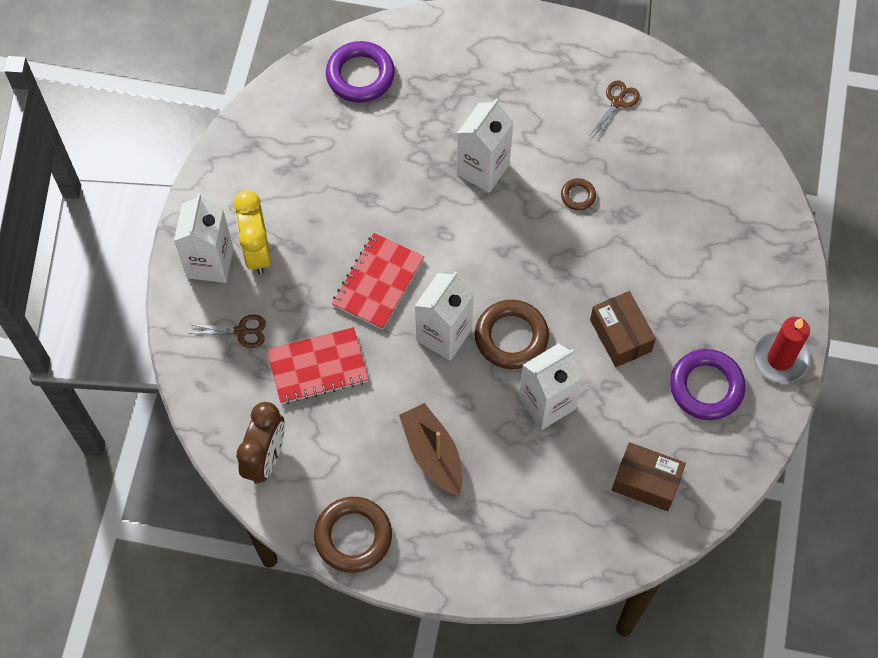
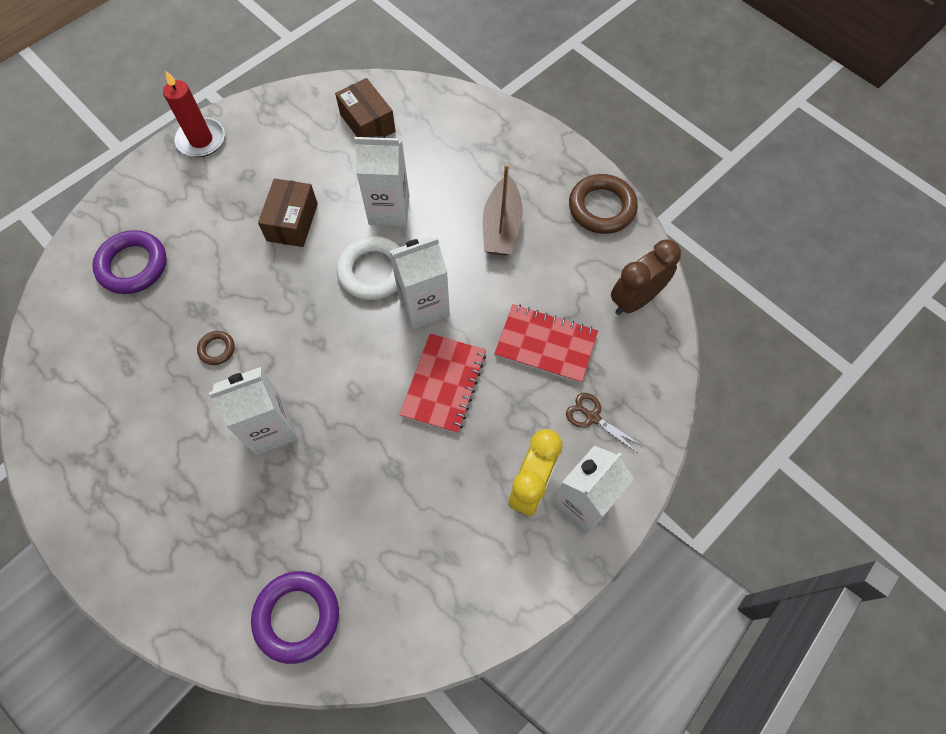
camera: 145 degrees left, 0 degrees up
red notebook [332,233,424,330] -> red notebook turned 45 degrees counterclockwise [399,334,486,434]
brown ring [475,300,549,369] -> white ring [337,236,400,300]
brown scissors [589,80,640,140] -> none
purple ring [670,349,745,420] -> purple ring moved to [92,230,167,294]

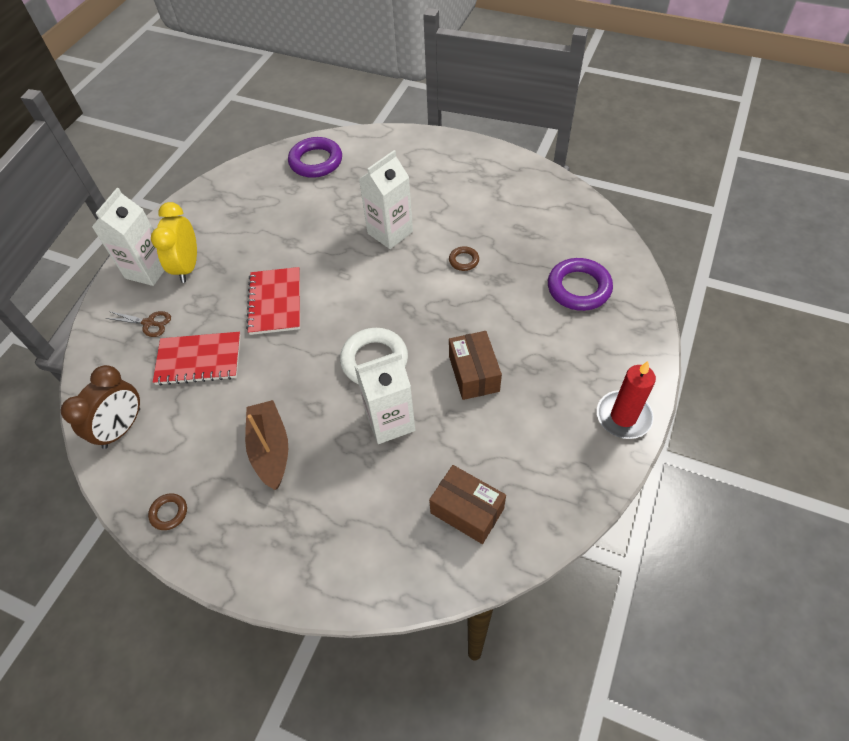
camera: 160 degrees right, 10 degrees down
white carton [389,237,450,329] -> none
brown ring [569,174,638,234] -> brown ring [148,493,187,530], size x0.49

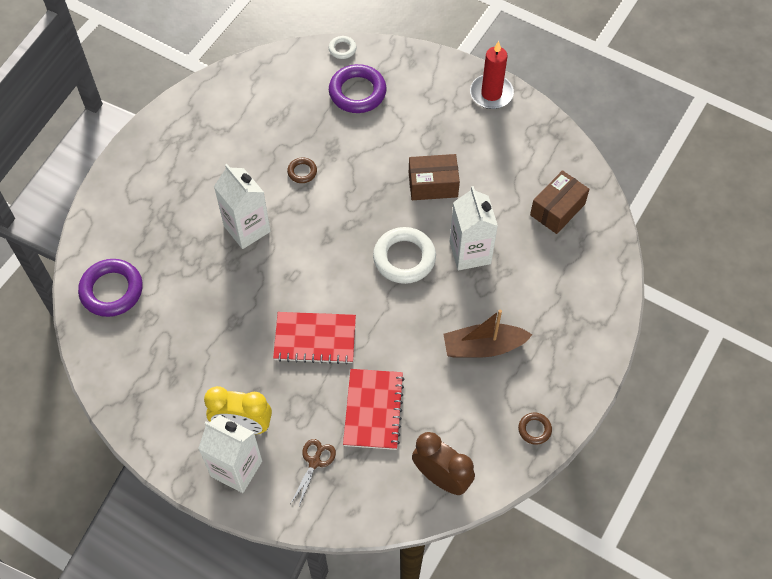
camera: 85 degrees left, 5 degrees up
none -> white ring [329,36,356,59]

